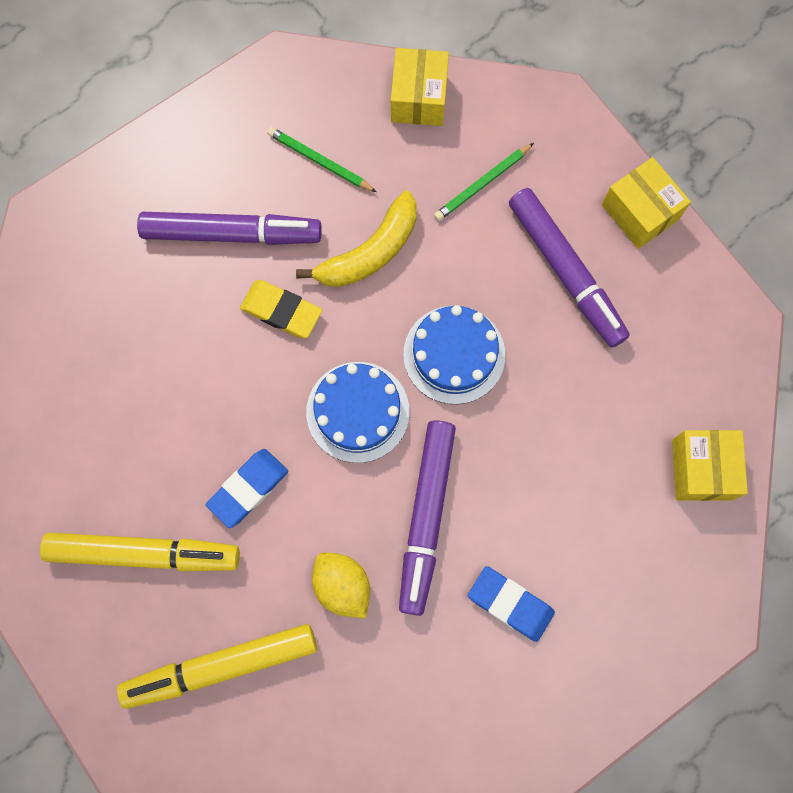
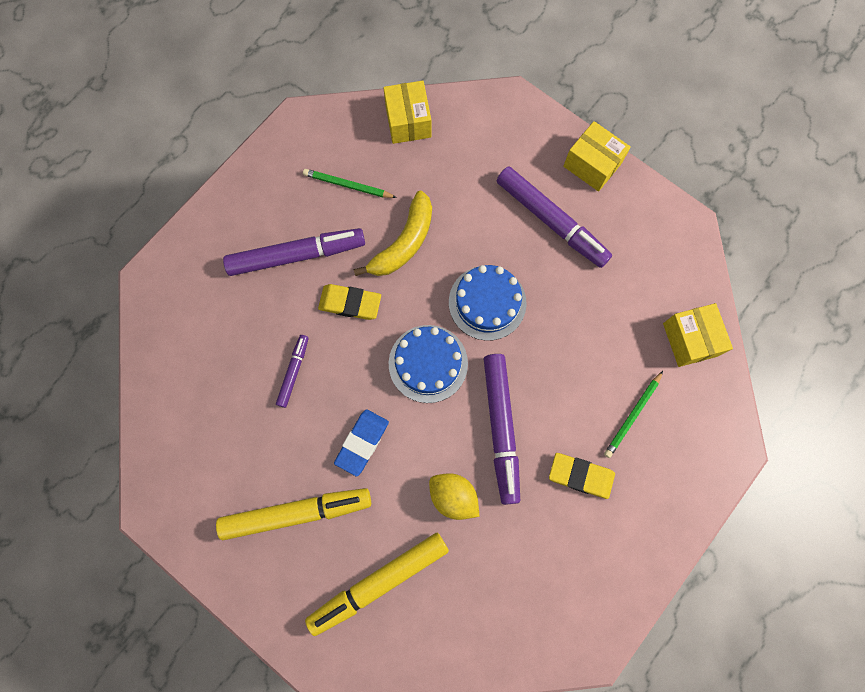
camera: 15 degrees left, 0 degrees up
green pencil [434,143,534,221] -> green pencil moved to [604,371,663,458]
blue eraser [468,566,555,642] -> yellow eraser [549,453,615,499]
none -> purple marker [276,335,309,408]

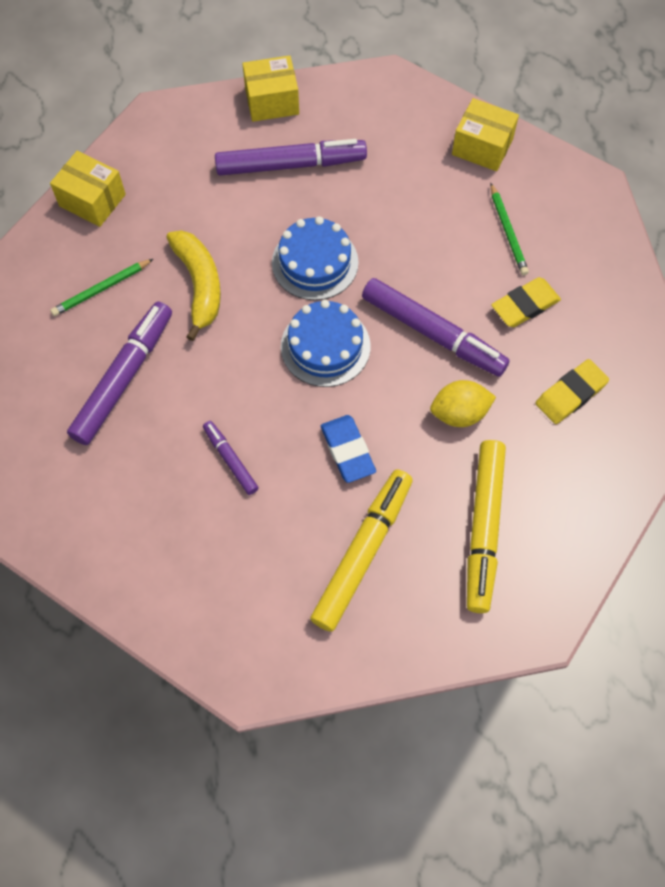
camera: 50 degrees left, 10 degrees down
yellow eraser [318,284,381,320] -> yellow eraser moved to [536,359,609,424]

